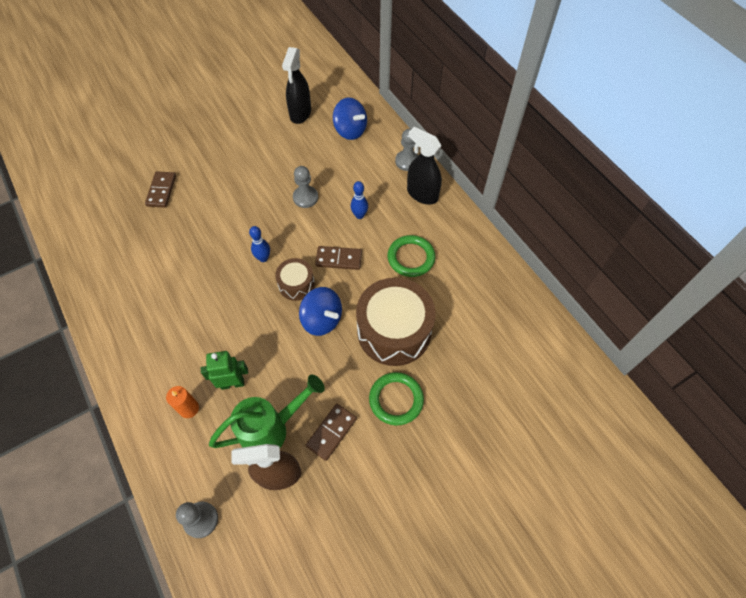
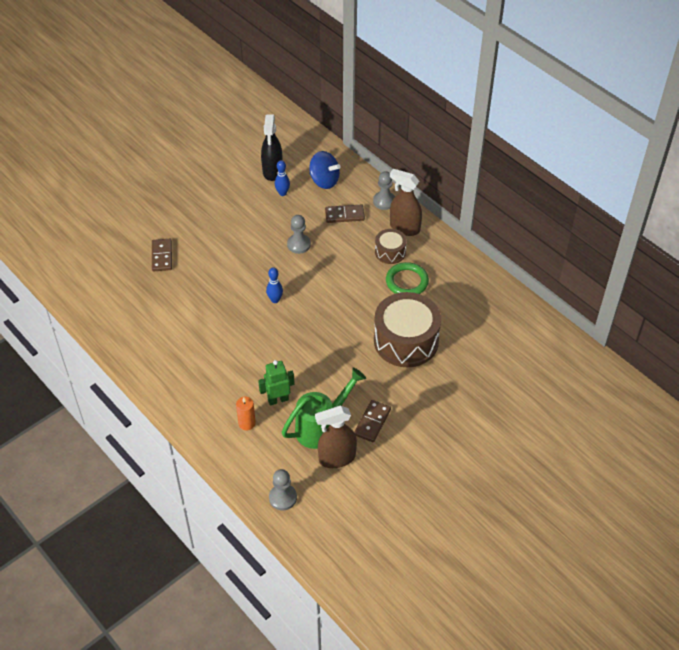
camera: 10 degrees left, 10 degrees down
brown drum [275,258,315,301] -> brown drum moved to [375,229,407,264]
blue spinning top [299,287,342,336] -> none
brown domino [315,246,362,270] -> brown domino moved to [325,204,365,223]
blue bowling pin [351,181,368,219] -> blue bowling pin moved to [275,160,290,196]
green ring [369,372,424,426] -> none
black spray bottle [407,127,442,205] -> brown spray bottle [390,169,422,236]

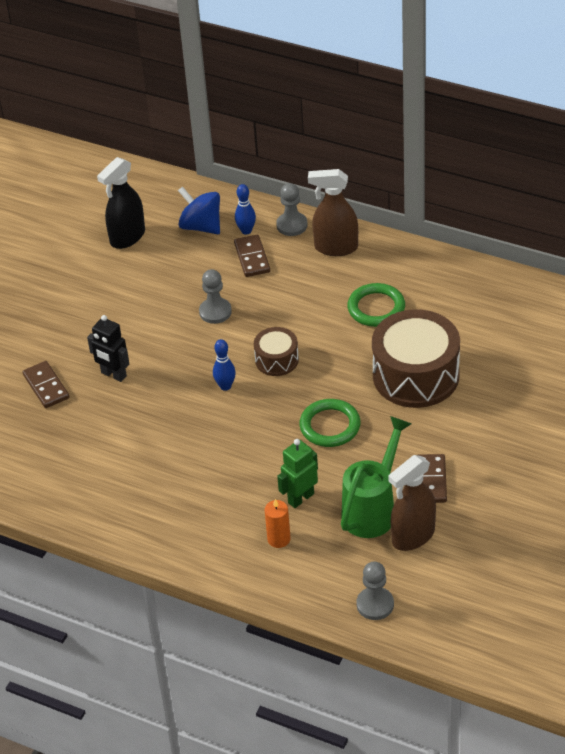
camera: 20 degrees left, 5 degrees down
black spray bottle [261,114,283,181] -> black spray bottle turned 60 degrees clockwise [97,157,145,249]
blue bowling pin [275,160,290,196] -> blue bowling pin moved to [235,184,256,235]
blue spinning top [310,151,341,189] -> blue spinning top turned 150 degrees counterclockwise [178,186,220,234]
brown domino [325,204,365,223] -> brown domino turned 75 degrees counterclockwise [234,235,270,277]
brown drum [375,229,407,264] -> brown drum moved to [254,327,299,376]
none -> black robot [87,315,129,382]
none -> green ring [299,399,361,447]

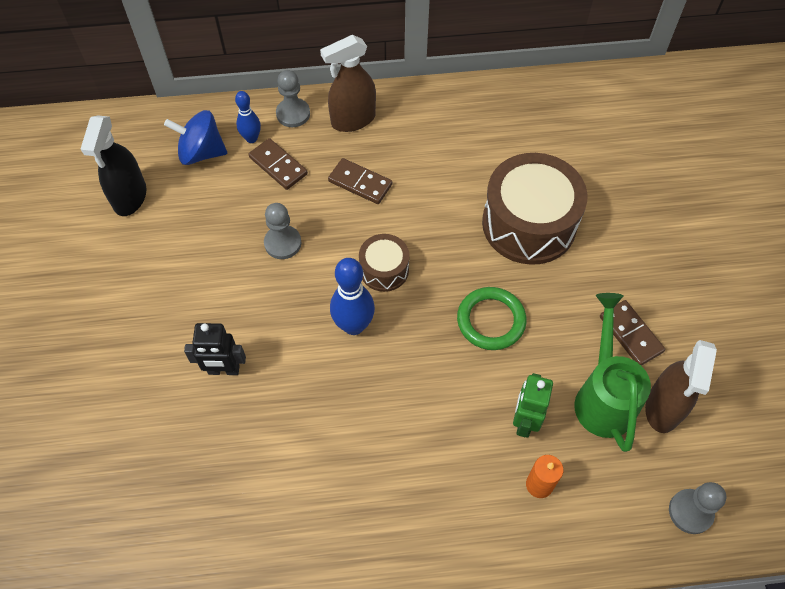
camera: 35 degrees left, 15 degrees up
brown domino [22,361,69,408] -> brown domino moved to [328,158,392,204]
blue bowling pin [213,339,236,391] -> blue bowling pin [330,258,375,335], size x1.63
green ring [347,283,405,327] -> none

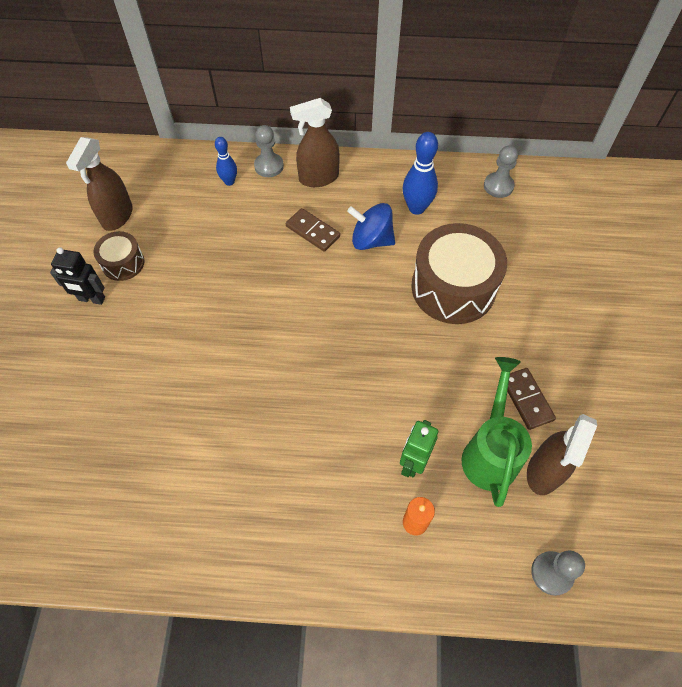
camera: 10 degrees right, 0 degrees up
black spray bottle [81,116,146,216] -> brown spray bottle [66,137,133,231]
blue spinning top [164,110,227,165] -> blue spinning top moved to [347,203,395,250]
black robot [184,323,246,375] -> black robot moved to [50,247,105,305]
brown domino [248,138,308,190] -> none
grey pawn [264,203,301,259] -> grey pawn moved to [484,145,518,198]
blue bowling pin [330,258,375,335] -> blue bowling pin moved to [403,132,438,215]
brown drum [359,234,410,292] -> brown drum moved to [93,231,144,281]
green ring [457,287,527,350] -> none

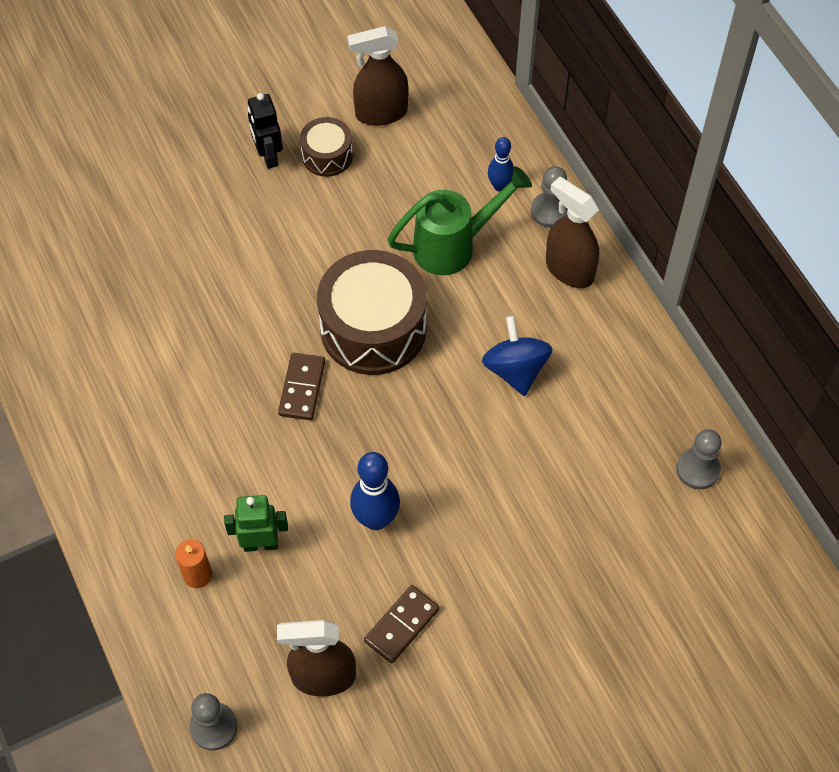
camera: 60 degrees right, 0 degrees up
brown domino [286,208,340,252] -> brown domino moved to [278,353,325,420]
blue bowling pin [403,132,438,215] -> blue bowling pin moved to [350,452,400,530]
brown drum [411,223,507,324] -> brown drum moved to [317,250,427,375]
green watering can [461,357,532,507] -> green watering can moved to [388,166,532,275]

